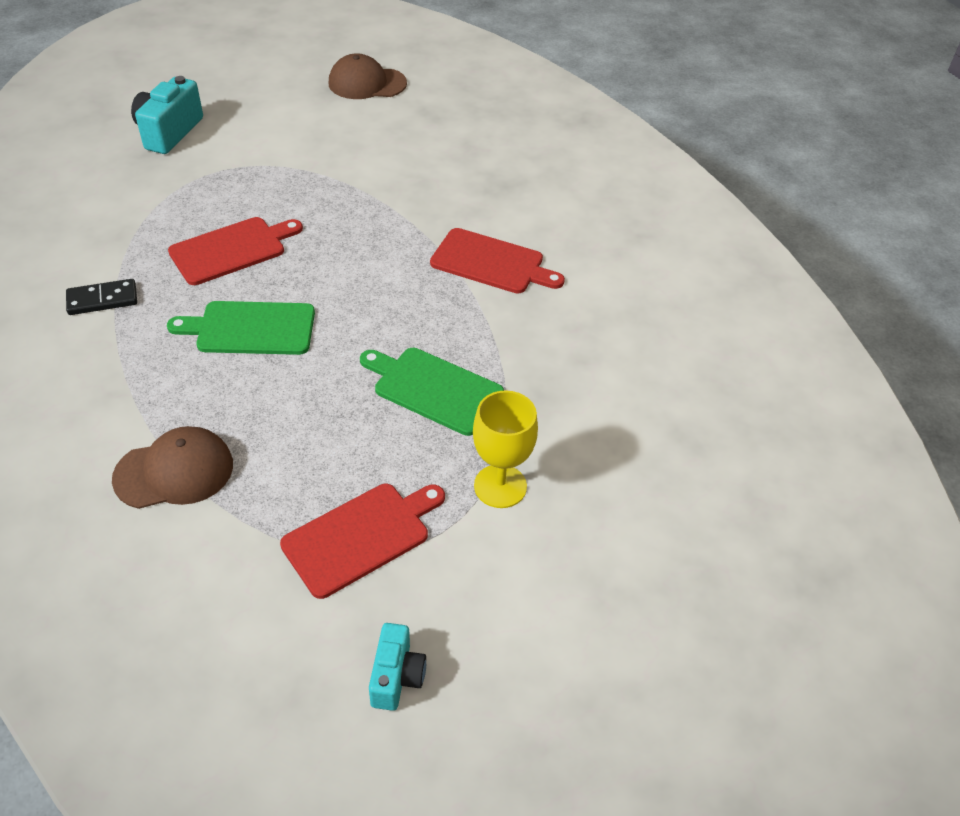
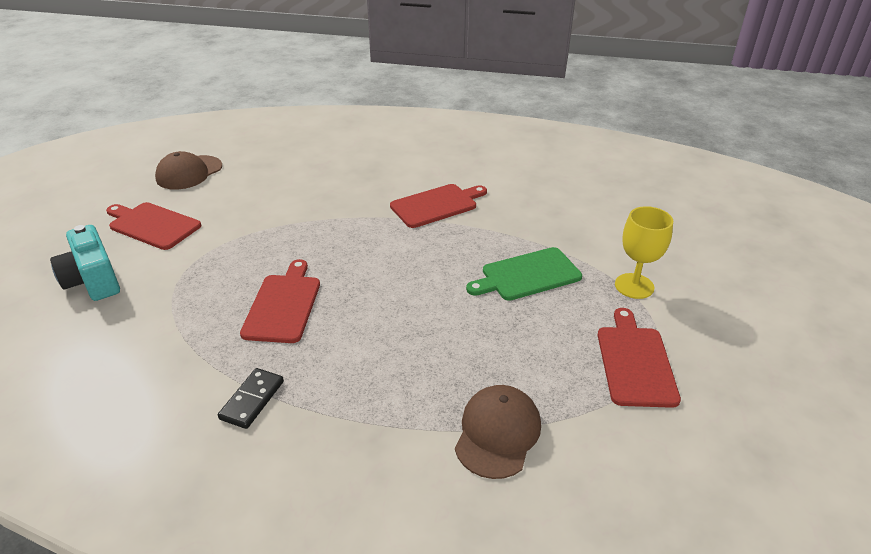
camera: 50 degrees left, 10 degrees down
green cutting board [167,301,315,355] -> none
turquoise camera [369,623,426,711] -> none
none -> red cutting board [106,202,202,250]

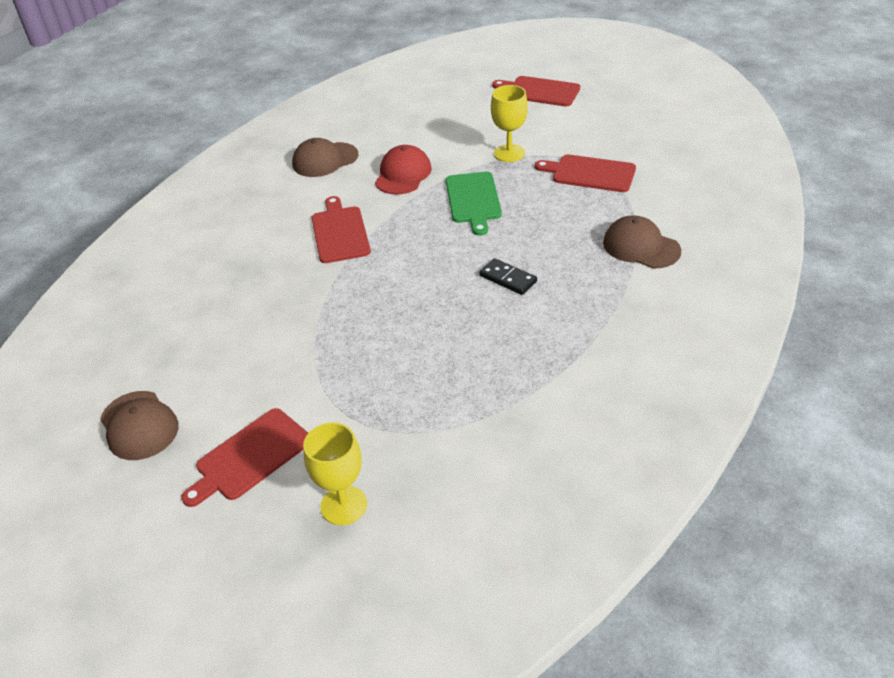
camera: 70 degrees left, 5 degrees up
turquoise camera [50,225,120,301] -> yellow goblet [303,422,367,525]
black domino [218,368,284,429] -> black domino moved to [479,258,537,295]
red cutting board [240,259,320,343] -> red cutting board moved to [492,76,580,107]
none -> brown cap [292,138,358,177]
none -> red cap [375,145,432,194]

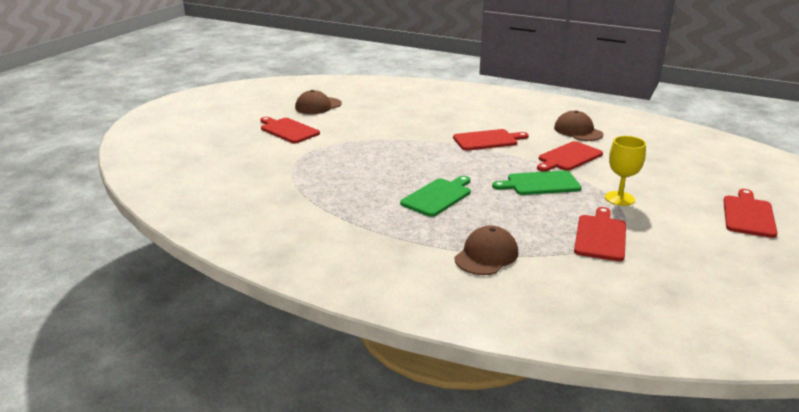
camera: 85 degrees right, 15 degrees down
yellow goblet [303,422,367,525] -> none
red cap [375,145,432,194] -> red cutting board [537,141,603,172]
black domino [479,258,537,295] -> green cutting board [400,176,471,217]

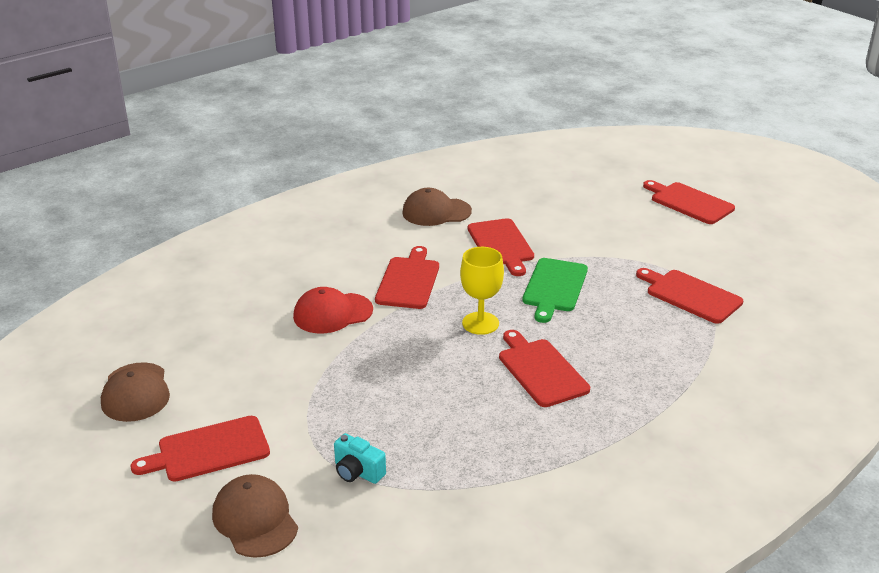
camera: 65 degrees left, 5 degrees up
green cutting board [400,176,471,217] -> red cutting board [499,330,590,407]
brown cap [455,226,518,275] -> brown cap moved to [212,474,298,558]
yellow goblet [605,136,646,206] -> yellow goblet moved to [460,247,504,335]
none -> red cap [293,287,373,333]
none -> turquoise camera [334,433,386,484]

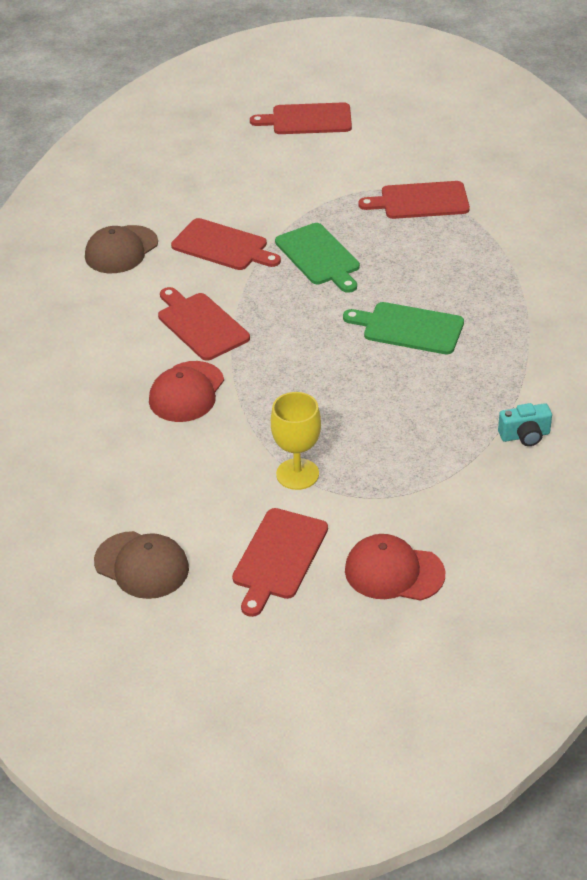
camera: 45 degrees left, 10 degrees up
brown cap [212,474,298,558] -> red cap [345,534,445,601]
turquoise camera [334,433,386,484] -> turquoise camera moved to [498,403,552,446]
yellow goblet [460,247,504,335] -> yellow goblet moved to [271,392,321,490]
red cutting board [499,330,590,407] -> green cutting board [343,302,464,354]

